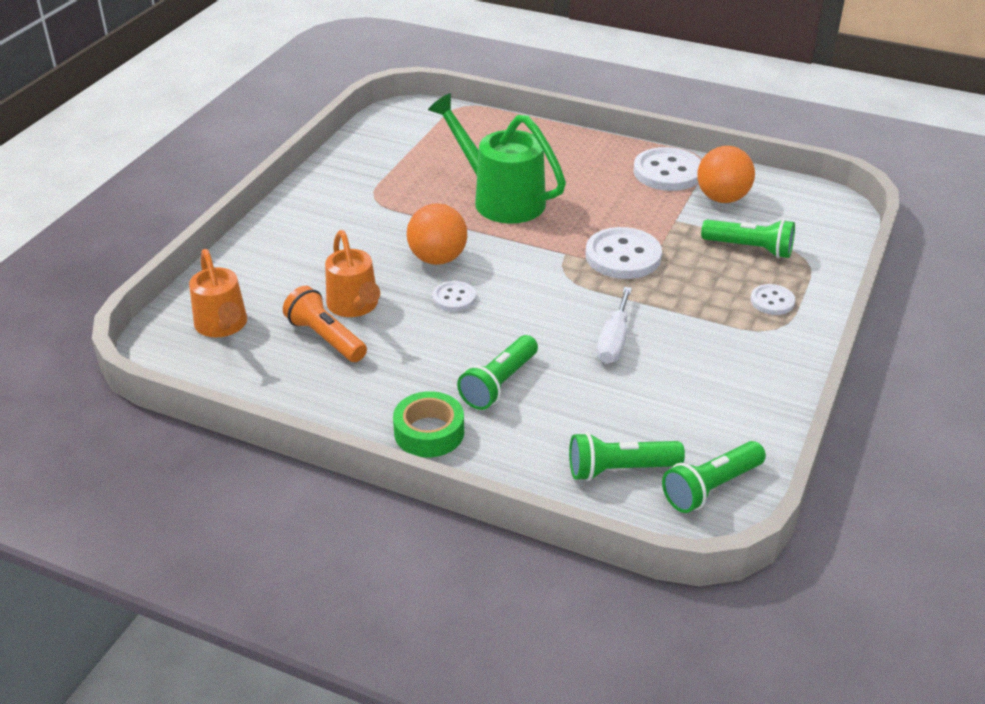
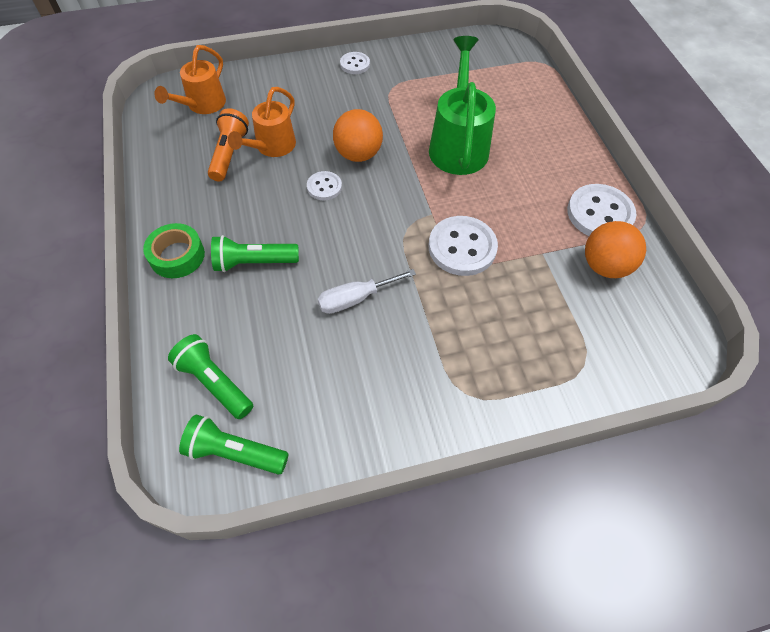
camera: 50 degrees right, 20 degrees up
green flashlight [701,219,795,258] -> none
white button [750,284,795,315] -> white button moved to [340,52,370,74]

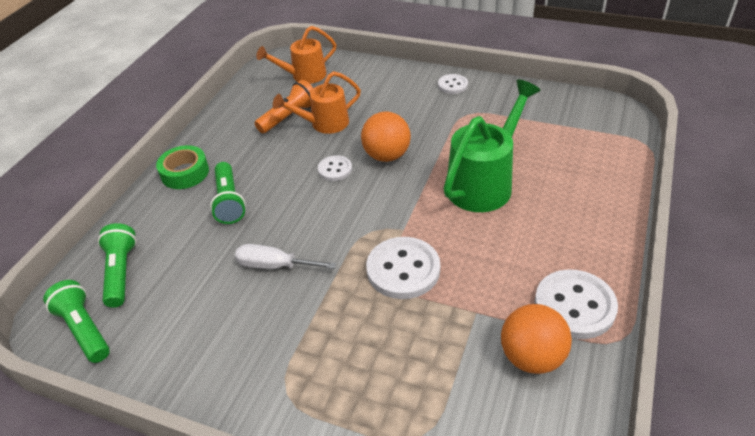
camera: 40 degrees right, 15 degrees down
green flashlight [211,235,299,272] -> green flashlight turned 135 degrees counterclockwise [210,162,246,224]

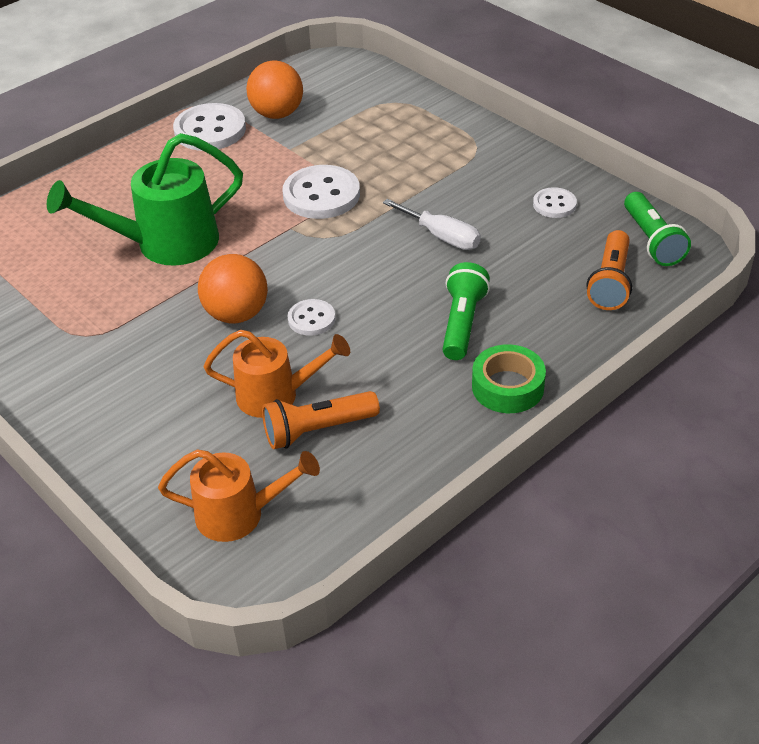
camera: 155 degrees left, 0 degrees up
green flashlight [98,223,137,308] -> orange flashlight [587,230,632,310]
white button [438,74,468,94] -> white button moved to [533,187,577,218]

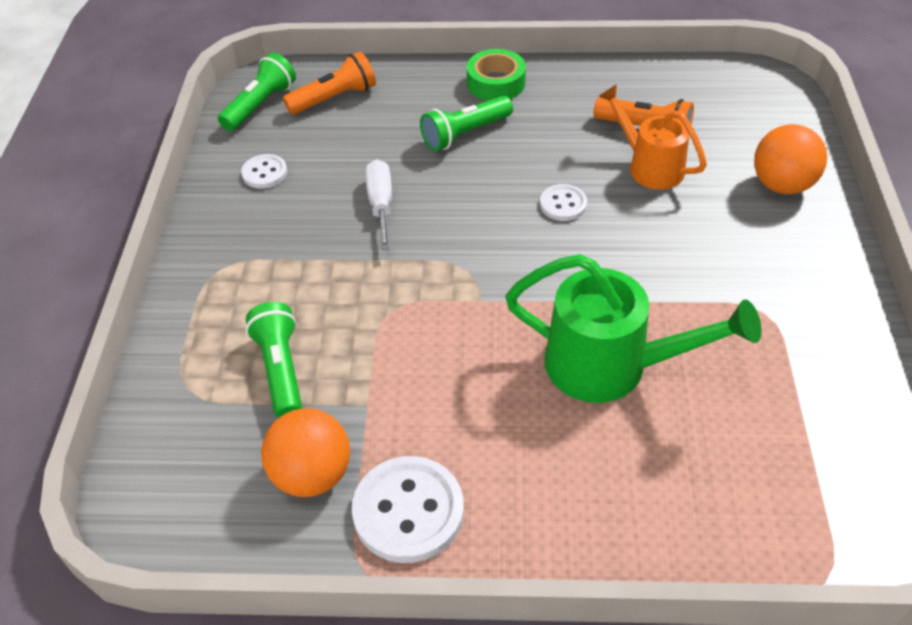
camera: 135 degrees left, 5 degrees up
orange watering can [158,449,320,542] -> none
orange ball [198,254,268,323] -> orange ball moved to [754,124,827,194]
white button [282,165,360,219] -> none
none -> green flashlight [246,302,302,418]

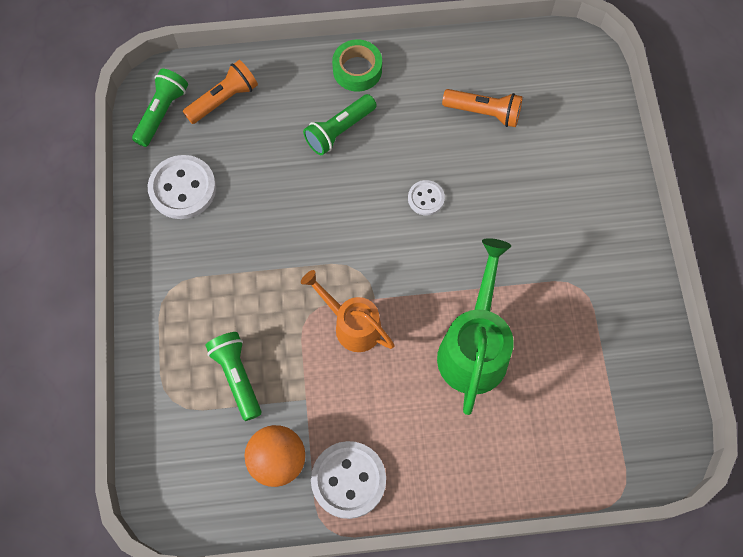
camera: 10 degrees left, 20 degrees up
white button [241,154,287,189] -> white button [148,155,216,219], size x1.83
white screwdriver [365,159,392,250] -> none
green watering can [505,254,762,403] -> green watering can turned 90 degrees counterclockwise [437,238,514,415]
orange watering can [598,84,707,190] -> orange watering can moved to [301,270,395,352]
orange ball [754,124,827,194] -> none

